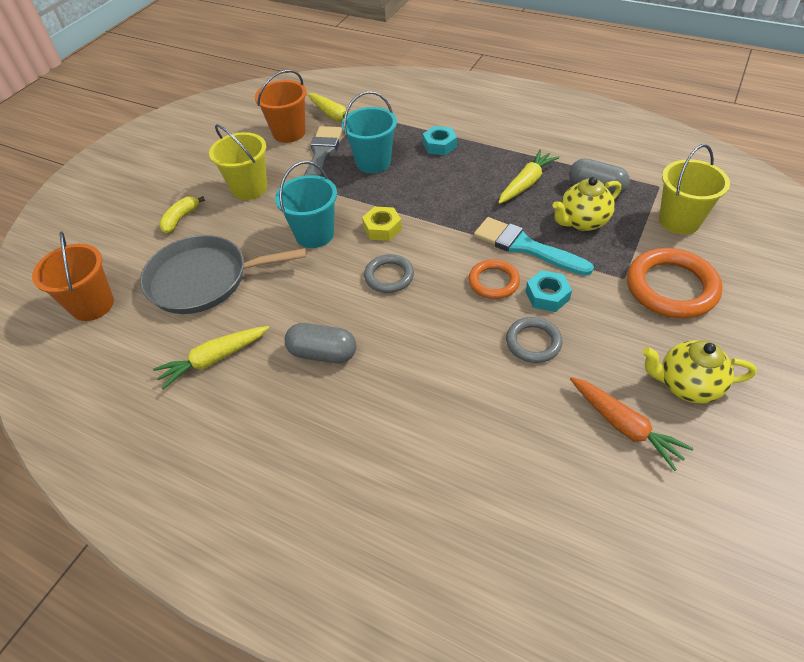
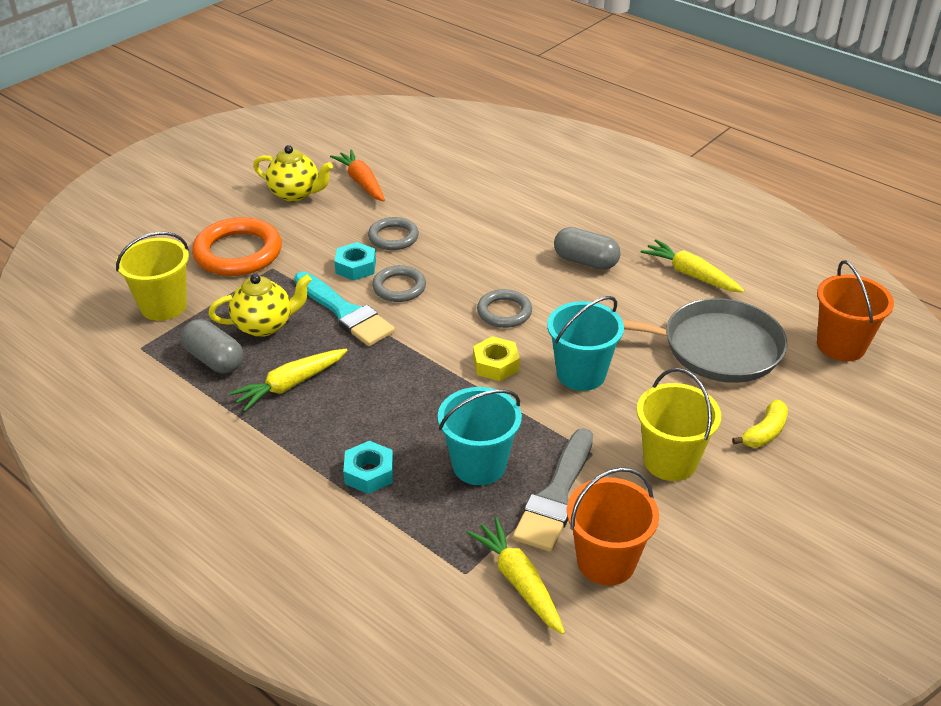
camera: 170 degrees left, 10 degrees down
yellow carrot [153,326,269,390] -> yellow carrot turned 120 degrees counterclockwise [641,239,745,293]
orange ring [468,259,520,299] -> grey ring [372,265,426,302]

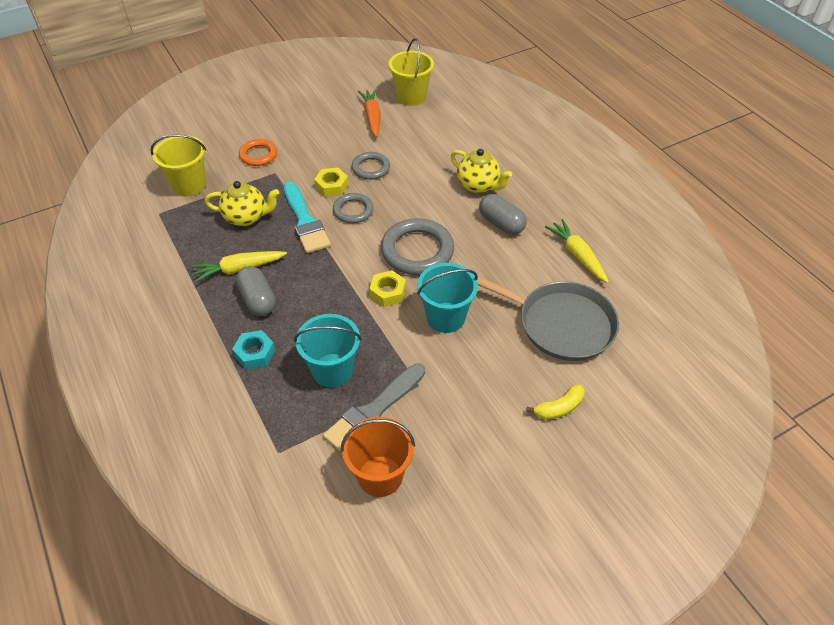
camera: 20 degrees right, 10 degrees up
grey capsule [181,319,243,373] -> grey capsule moved to [236,266,276,316]
orange ring [192,217,282,276] -> orange ring [239,139,277,166], size x0.58
yellow teapot [253,145,333,202] -> yellow teapot moved to [451,149,512,193]
turquoise nut [334,242,376,281] -> yellow nut [314,168,349,197]
yellow carrot [466,517,565,635] -> none
grey ring [477,289,532,328] -> grey ring [381,218,454,275], size x1.71
yellow bucket [637,368,721,481] -> yellow bucket moved to [388,38,434,106]
orange bucket [817,260,894,361] -> none

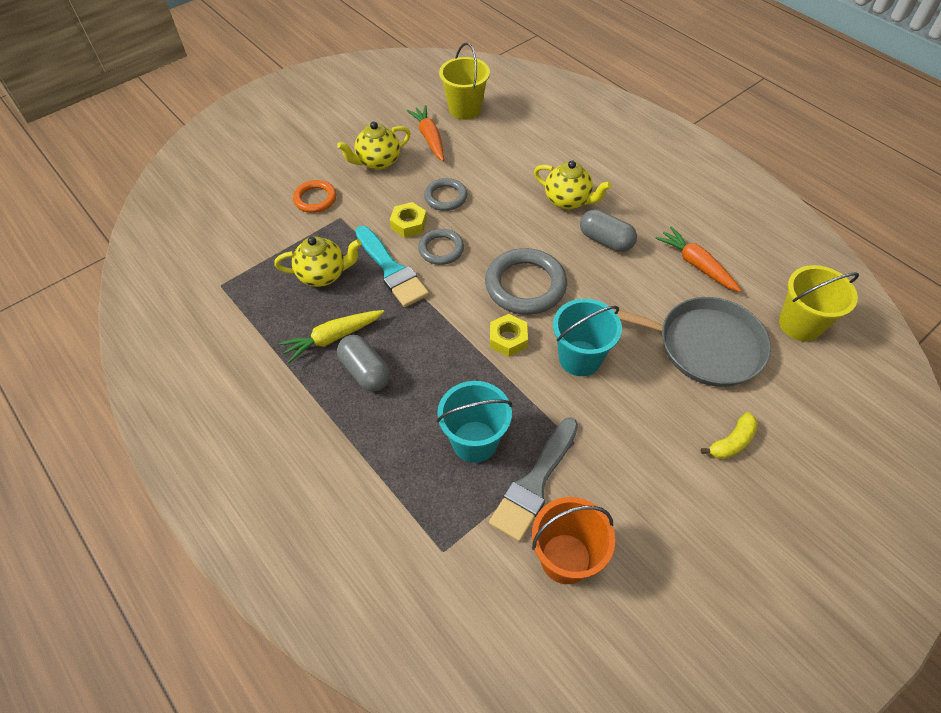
camera: 10 degrees left, 5 degrees up
yellow bucket [150,134,206,196] -> yellow bucket moved to [779,265,859,342]
turquoise nut [232,330,275,370] -> none
yellow carrot [545,219,609,283] -> orange carrot [655,226,742,292]
none -> yellow teapot [337,122,411,170]

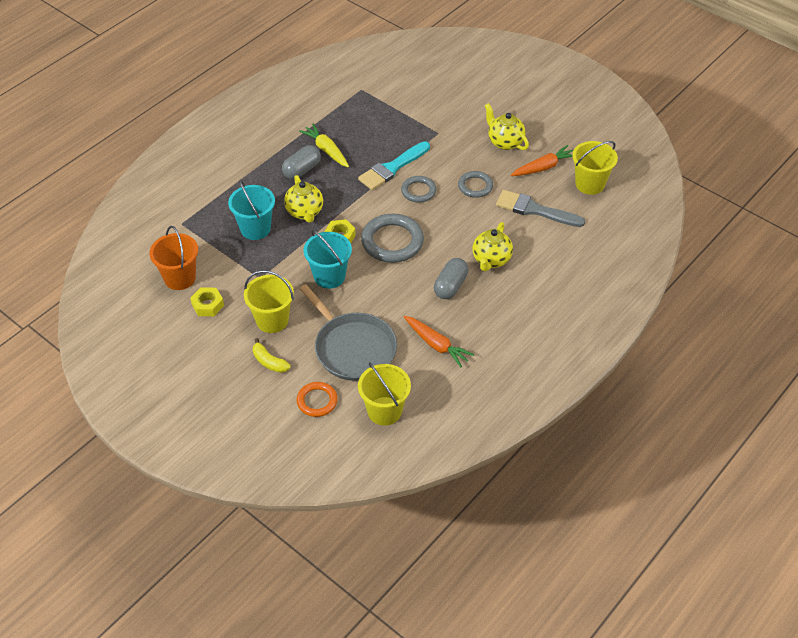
camera: 80 degrees right, 5 degrees down
yellow teapot [274,236,361,287] -> yellow teapot moved to [284,175,323,223]
orange ring [293,180,336,213] -> orange ring moved to [296,382,338,417]
yellow nut [390,202,427,238] -> yellow nut moved to [190,287,224,316]
grey brush [489,417,578,542] -> grey brush moved to [496,190,585,227]
grey pan [613,297,771,387] -> grey pan turned 45 degrees counterclockwise [299,284,397,381]
orange carrot [655,226,742,292] -> orange carrot turned 90 degrees clockwise [404,316,474,367]
none -> yellow bucket [244,270,294,333]

